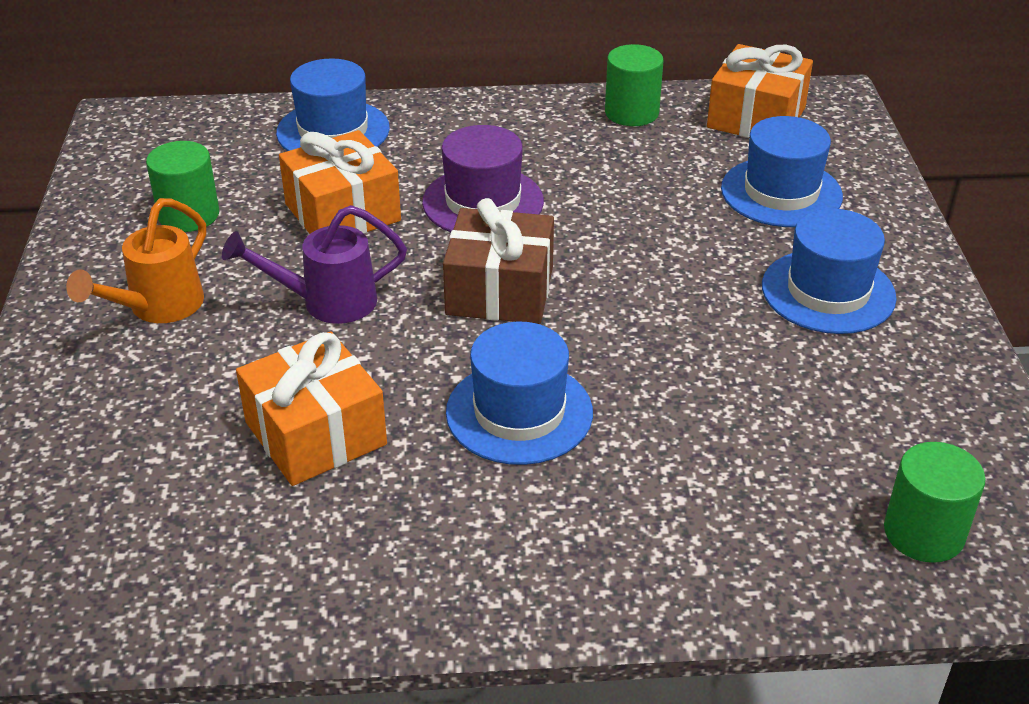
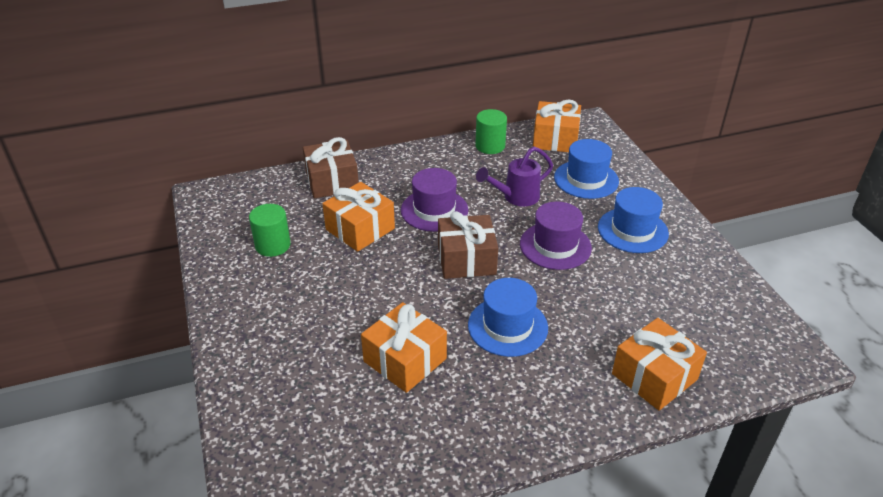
camera: 15 degrees left, 0 degrees up
orange watering can [66,198,206,323] -> none
purple watering can [222,205,407,324] -> purple watering can moved to [476,147,553,207]
blue hat [276,58,390,151] -> brown gift [303,137,359,198]
green cylinder [884,442,986,563] -> none
none -> purple hat [520,202,592,270]
none -> orange gift [612,318,707,411]

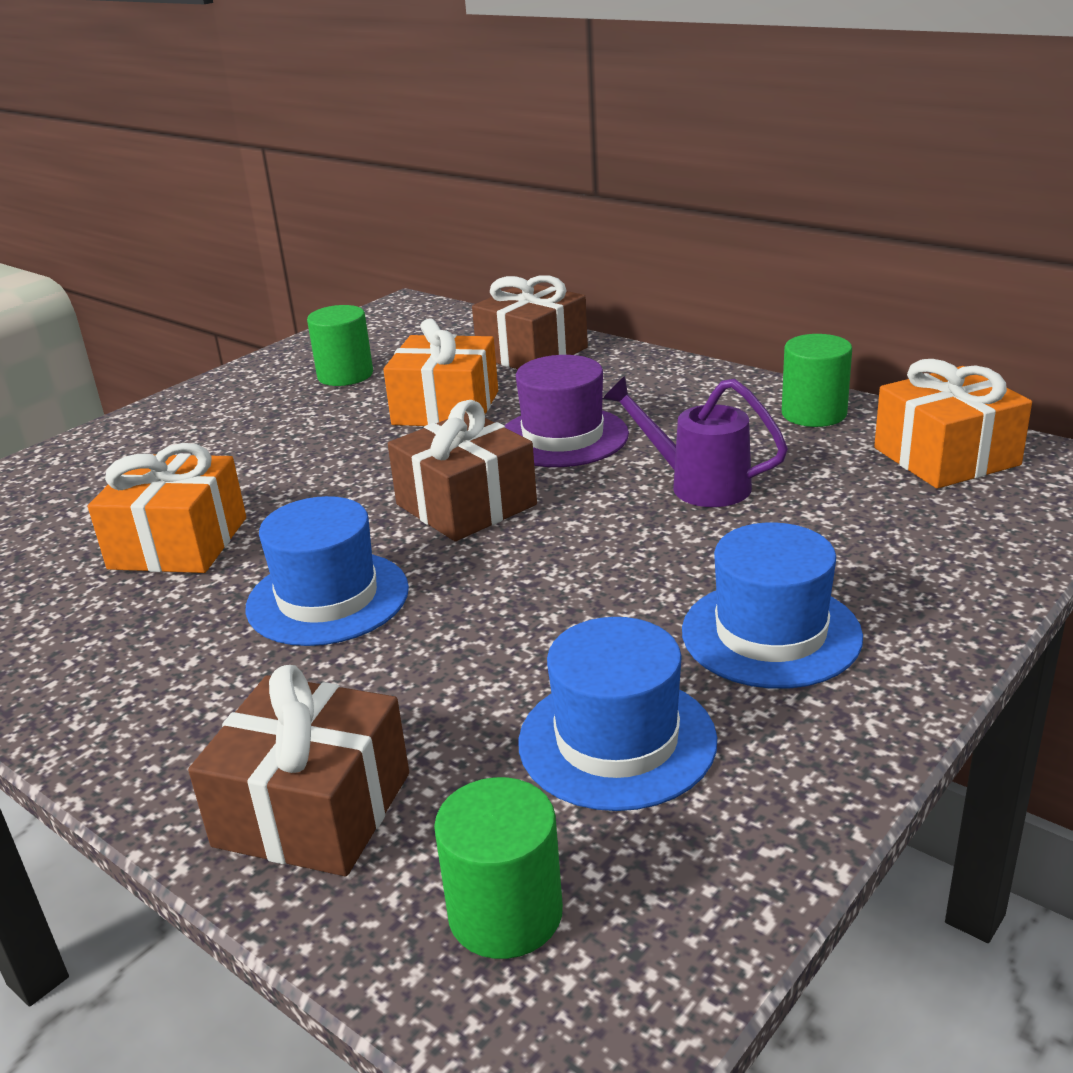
camera: 60 degrees right, 10 degrees down
purple hat [520,202,592,270] -> none
blue hat [554,139,619,199] -> blue hat moved to [518,617,717,811]
orange gift [612,318,707,411] -> brown gift [188,665,409,876]
none -> green cylinder [434,777,563,959]

